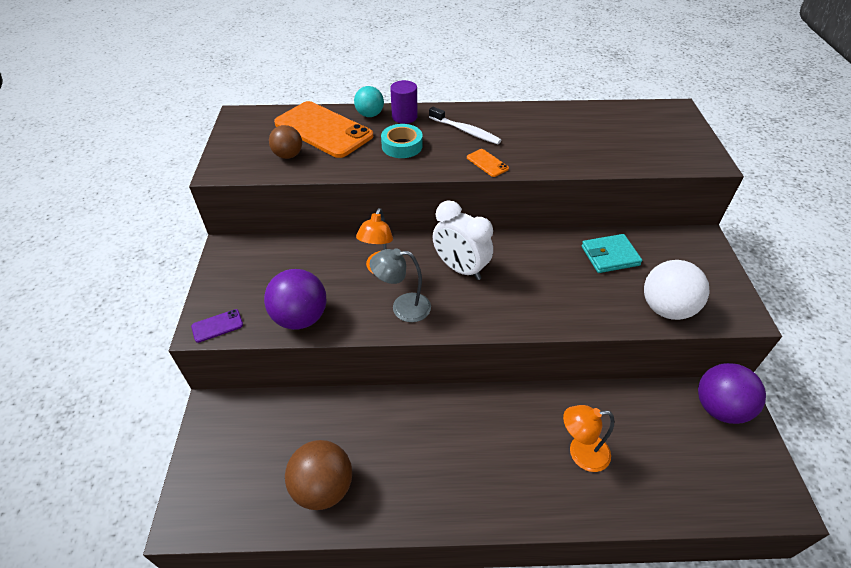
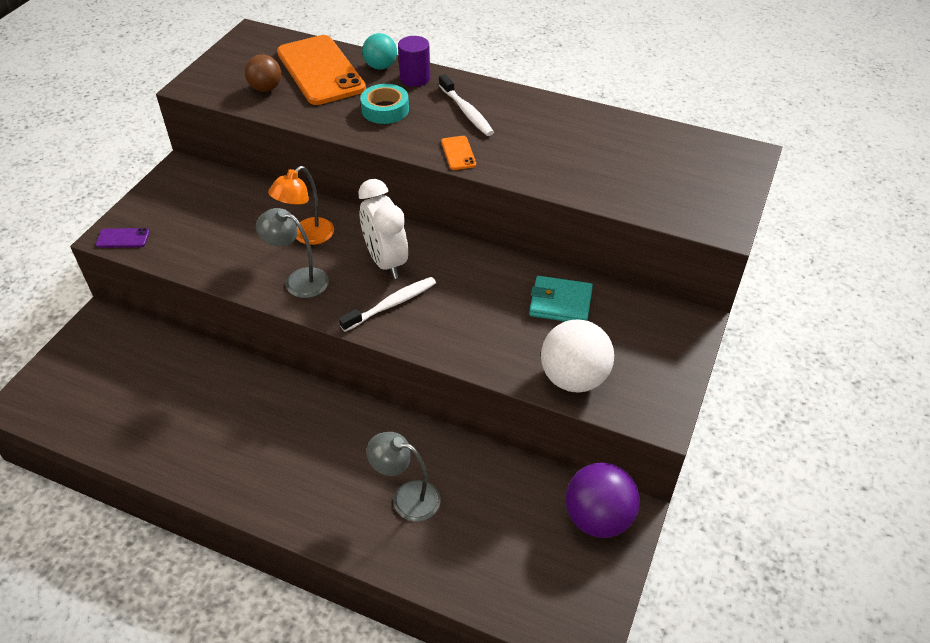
camera: 25 degrees right, 0 degrees up
purple ball [264,269,327,330] -> none
brown ball [285,440,352,510] -> none
orange lamp [563,405,614,472] -> grey lamp [366,432,441,521]
none -> white toothbrush [339,277,436,332]

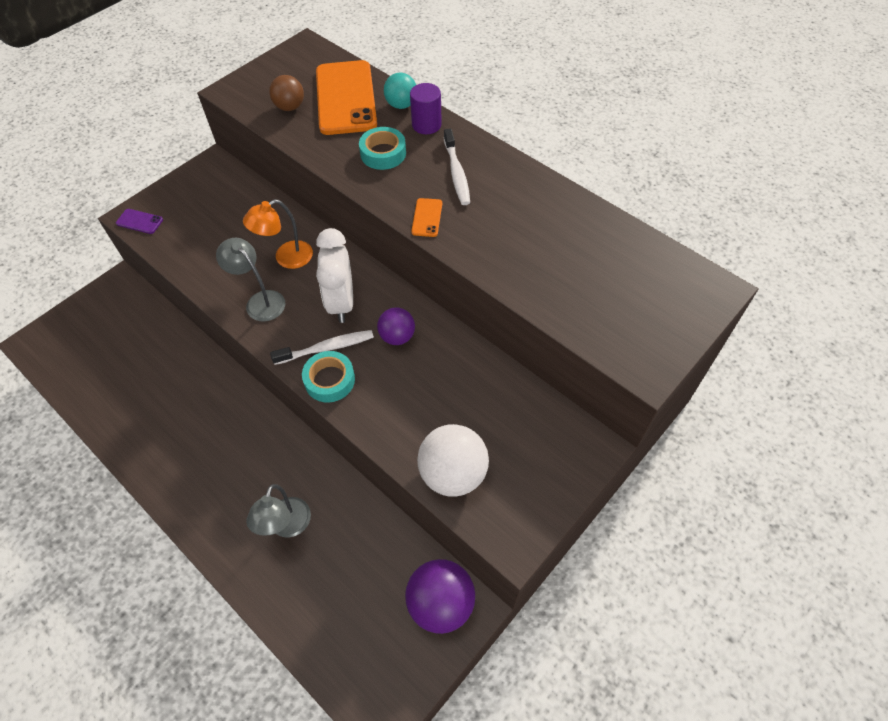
camera: 20 degrees right, 10 degrees up
grey lamp [366,432,441,521] -> grey lamp turned 120 degrees counterclockwise [246,484,311,537]
turquoise wallet [529,276,593,321] -> none
none -> turquoise tape [302,351,355,403]
none -> purple ball [377,308,415,345]

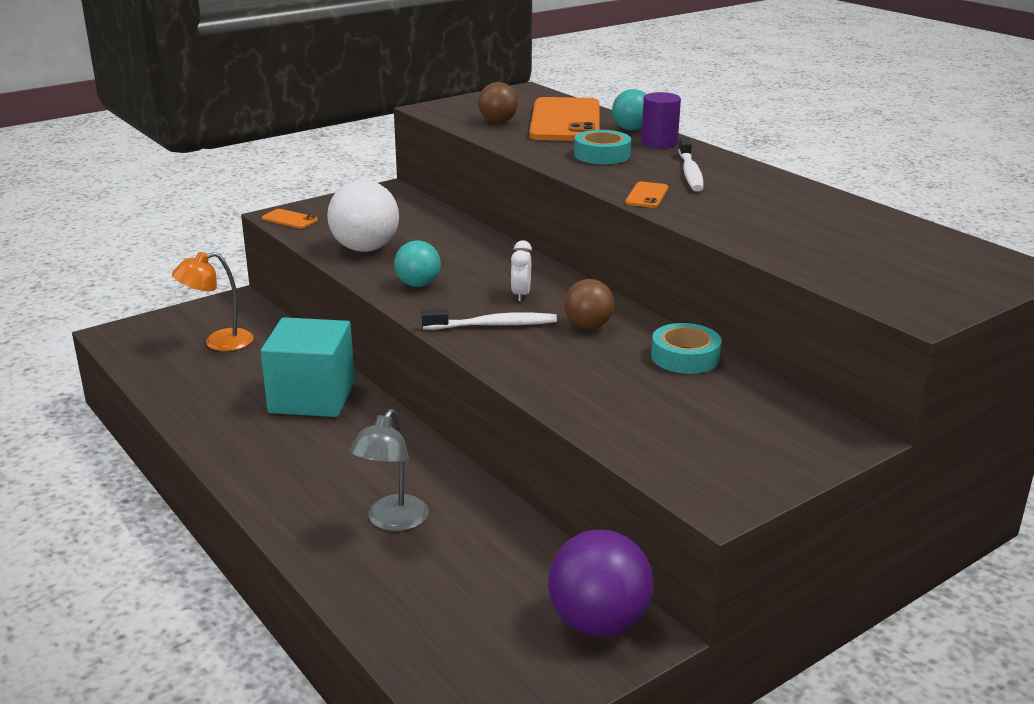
camera: 10 degrees right, 30 degrees down
purple phone [116,209,163,234] -> orange phone [262,209,318,229]
grey lamp [216,238,285,322] -> turquoise ball [394,240,441,287]
orange lamp [243,199,313,269] -> orange lamp moved to [172,252,254,351]
turquoise tape [302,351,355,403] -> turquoise tape moved to [651,323,722,374]
white clock [316,228,353,323] -> white clock [511,240,532,302], size x0.50
purple ball [377,308,415,345] -> brown ball [564,279,614,329]
white ball [417,424,489,497] -> white ball moved to [327,180,399,252]
none -> turquoise cube [261,317,355,417]

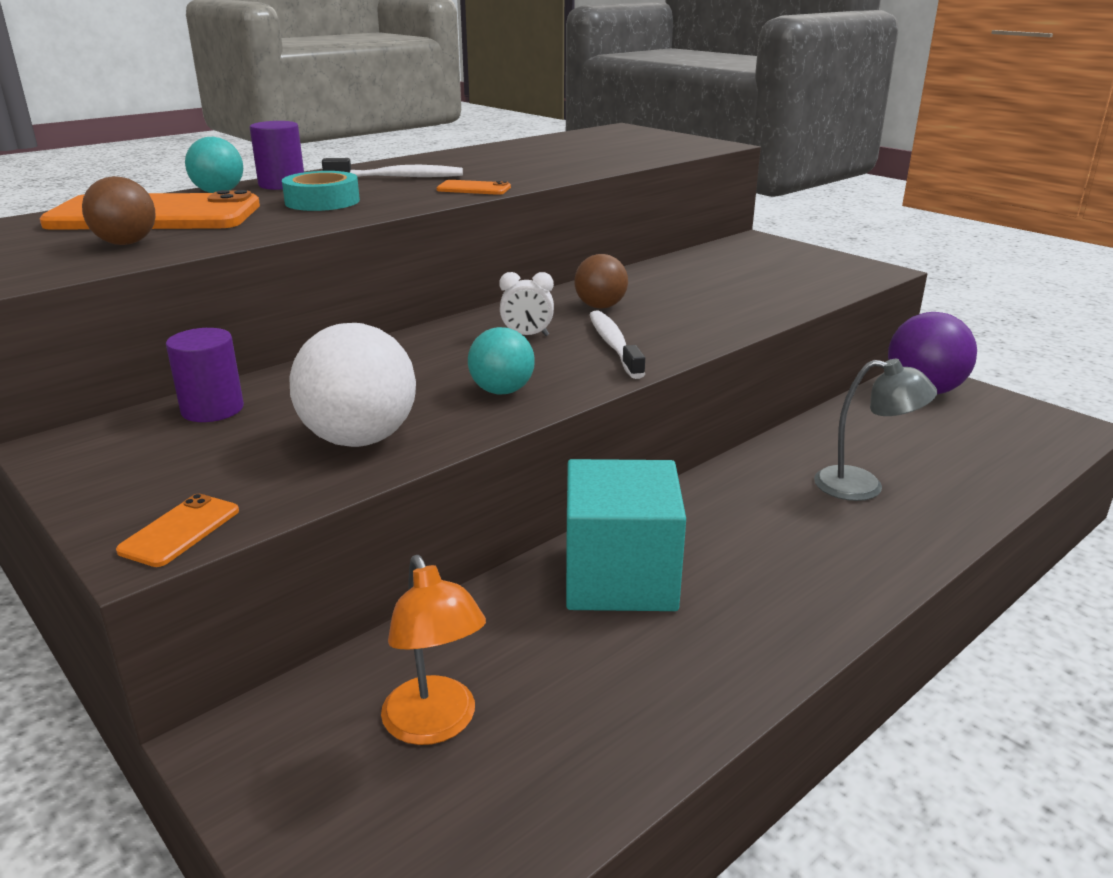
camera: 95 degrees left, 0 degrees up
turquoise tape [651,323,722,374] -> none
none -> purple cylinder [166,328,244,422]

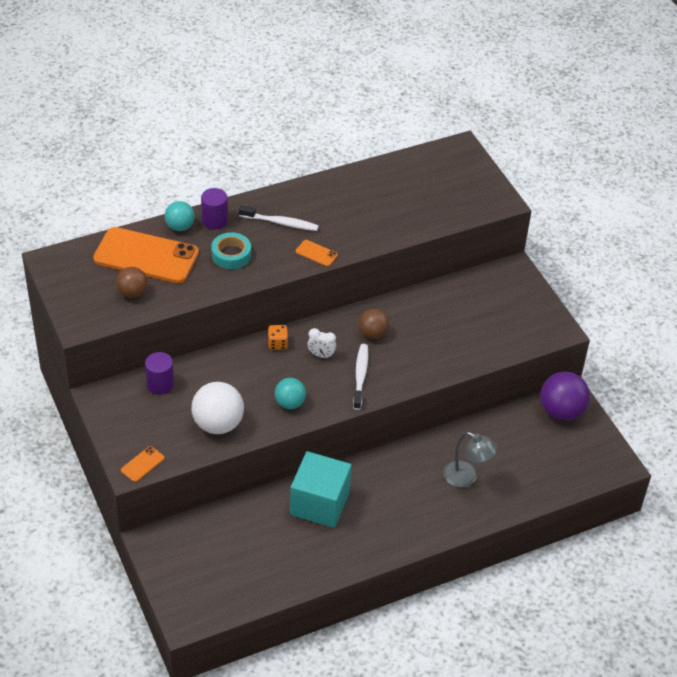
camera: 15 degrees right, 20 degrees up
orange lamp [381,555,486,745] -> none
none -> orange dice [268,325,288,350]

